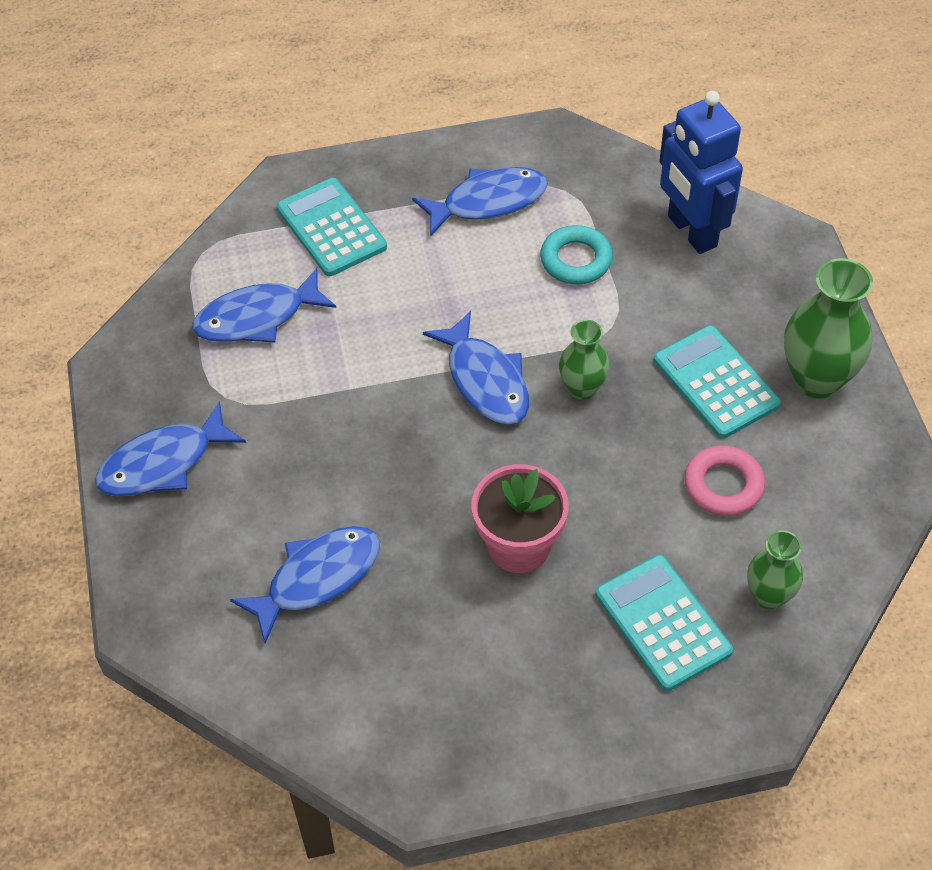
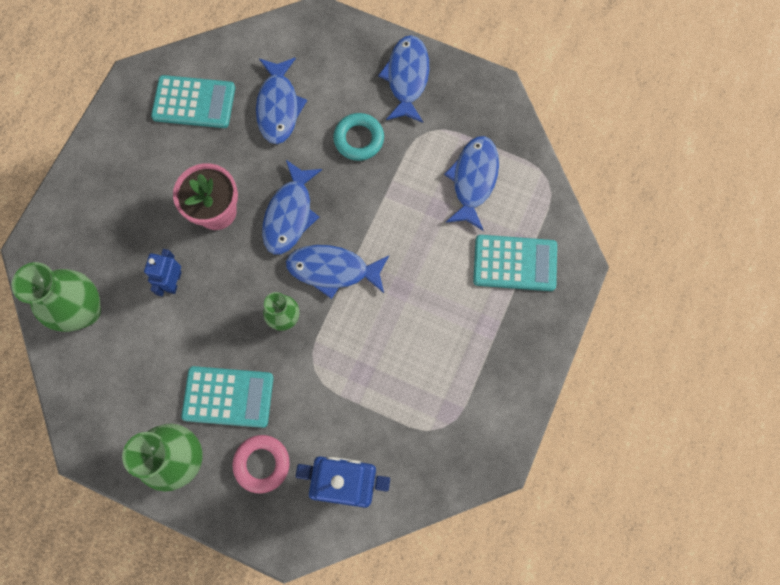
camera: 125 degrees right, 20 degrees up
blue fish [412,167,548,237] -> blue fish moved to [262,160,322,255]
turquoise ring [540,225,613,285] -> turquoise ring moved to [333,113,384,161]
turquoise calculator [596,555,733,691] -> turquoise calculator moved to [151,75,235,128]
pink ring [684,446,765,516] -> pink ring moved to [232,435,290,494]
green vase [747,530,803,609] -> green vase [12,262,101,332], size x1.70
none -> blue robot [144,249,182,296]

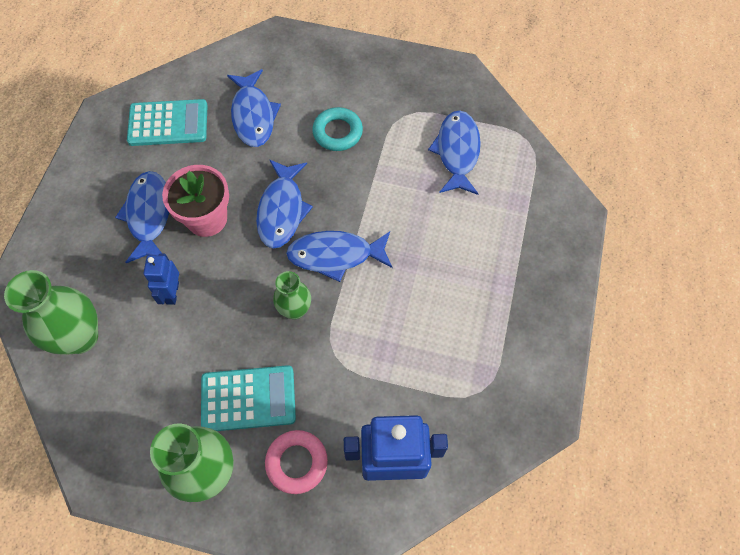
camera: 10 degrees left, 10 degrees down
blue fish [378,35,429,123] -> blue fish moved to [115,171,169,263]
turquoise calculator [473,235,557,291] -> none

